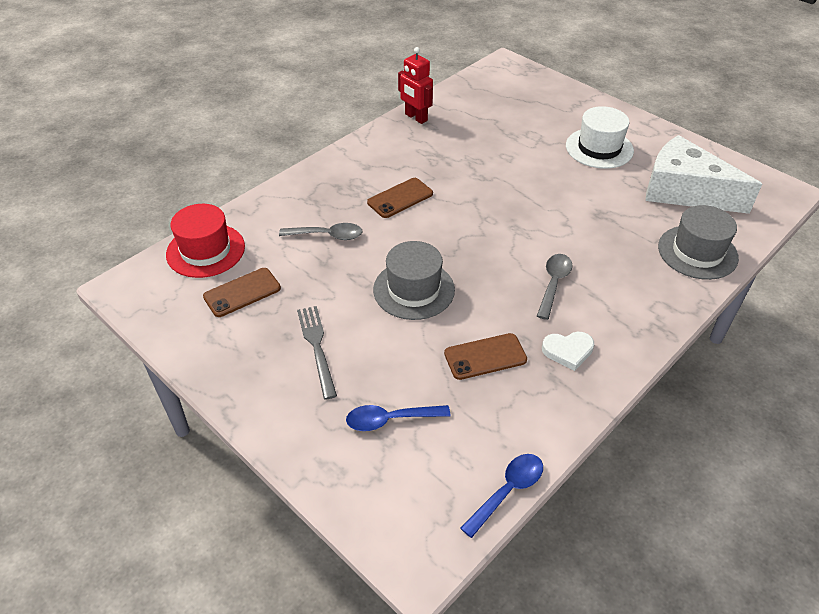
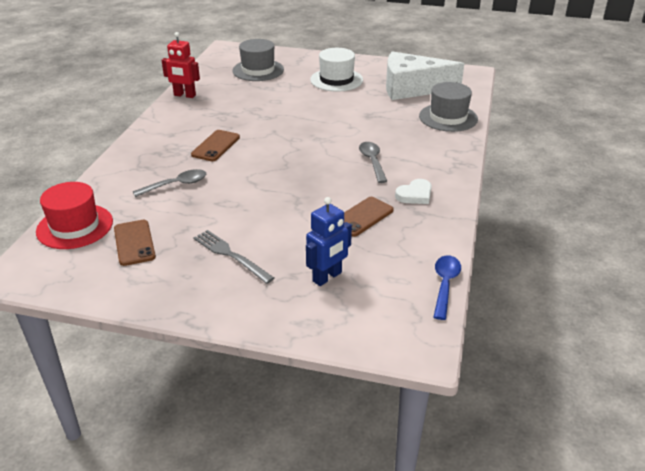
camera: 30 degrees left, 10 degrees down
brown phone [203,268,281,317] -> brown phone turned 45 degrees counterclockwise [114,220,156,266]
blue spoon [346,405,450,431] -> blue robot [306,197,352,286]
grey hat [373,241,455,320] -> grey hat moved to [232,39,284,81]

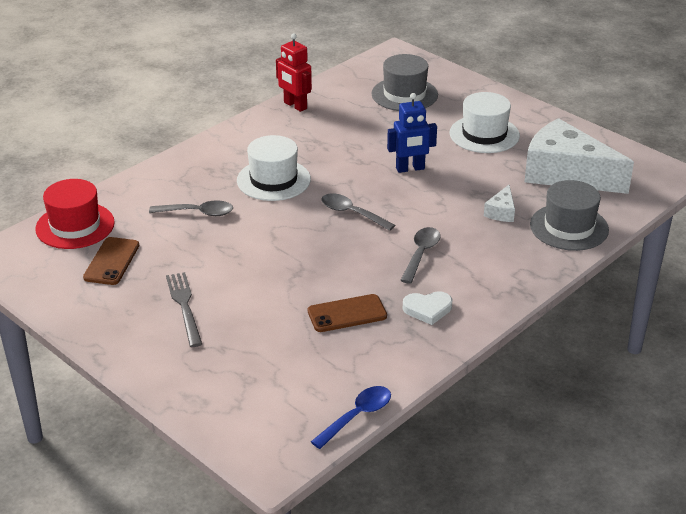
camera: 30 degrees right, 0 degrees up
brown phone [191,130,240,161] -> white hat [237,135,311,201]
blue robot [306,197,352,286] -> blue robot moved to [387,93,437,173]
none -> grey spoon [321,193,395,231]
none -> white cheese [484,185,515,222]

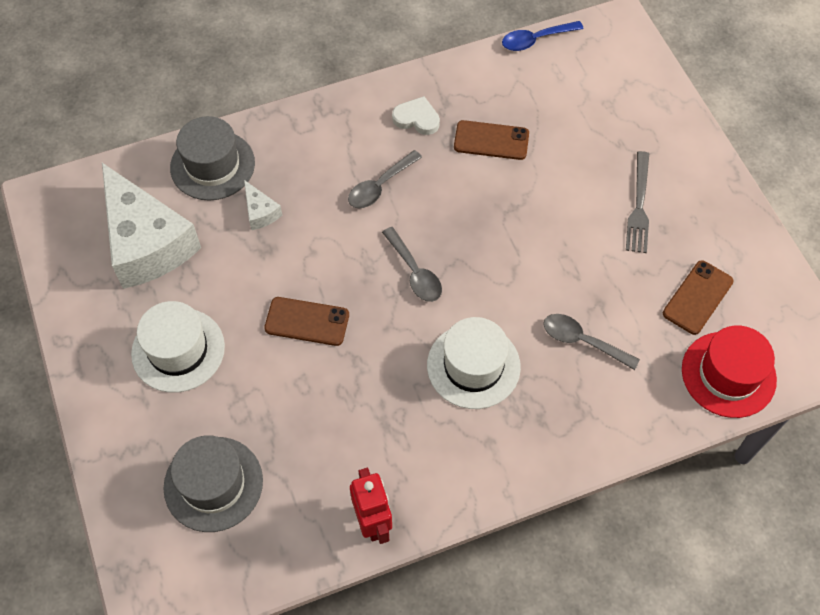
camera: 155 degrees left, 25 degrees up
blue robot [387,93,437,173] -> brown phone [264,297,349,346]
white cheese [484,185,515,222] -> white cheese turned 105 degrees clockwise [244,180,282,230]

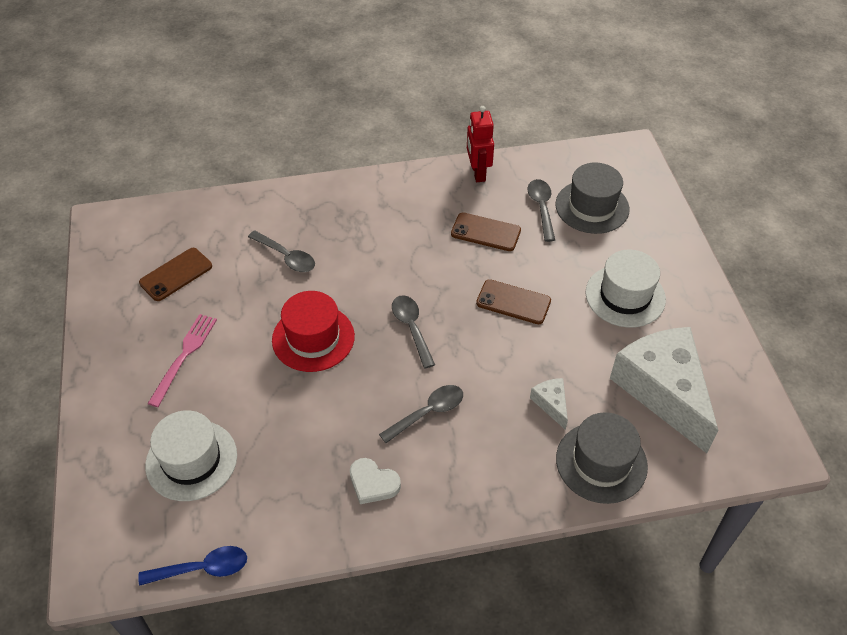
camera: 170 degrees left, 10 degrees down
white hat [427,317,521,409] -> white hat moved to [145,410,237,501]
brown phone [454,120,529,160] -> brown phone moved to [451,213,521,251]
grey fork [626,151,649,253] -> pink fork [147,314,217,407]
red hat [682,326,777,418] -> red hat moved to [272,291,355,372]
none -> grey spoon [528,179,555,242]

